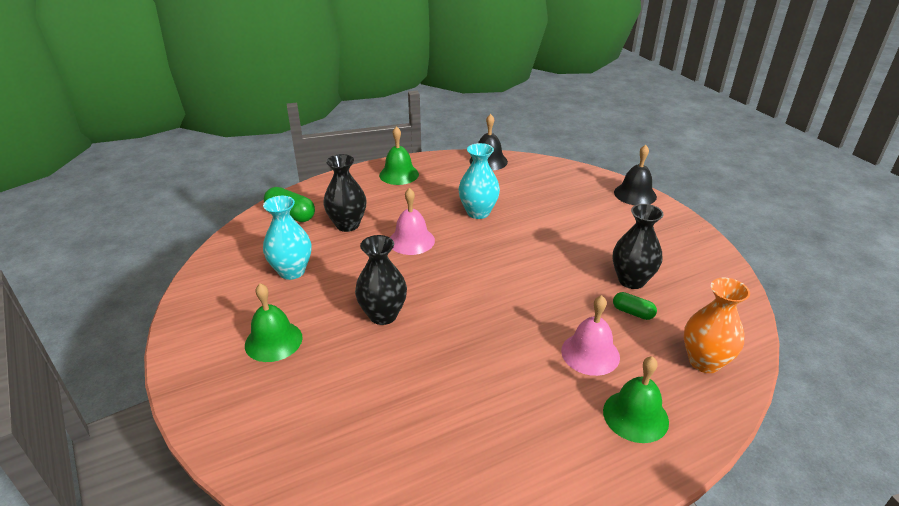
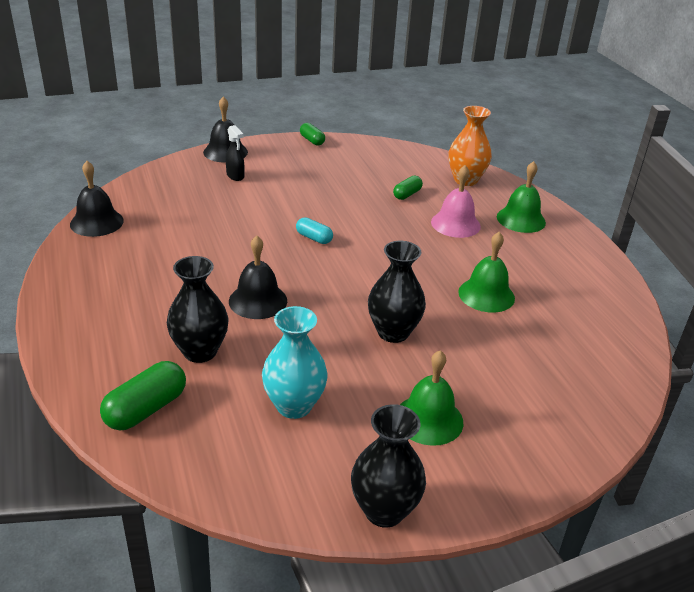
camera: 85 degrees left, 0 degrees up
green bell [379,126,419,185] -> green bell moved to [458,232,515,313]
pink bell [390,188,435,255] -> black bell [229,236,287,319]
turquoise vase [458,143,500,219] -> none
black vase [613,204,664,289] -> black vase moved to [351,404,426,528]
none -> black spray bottle [226,125,244,181]
none -> turquoise capsule [296,217,333,244]
none -> green capsule [300,123,325,146]

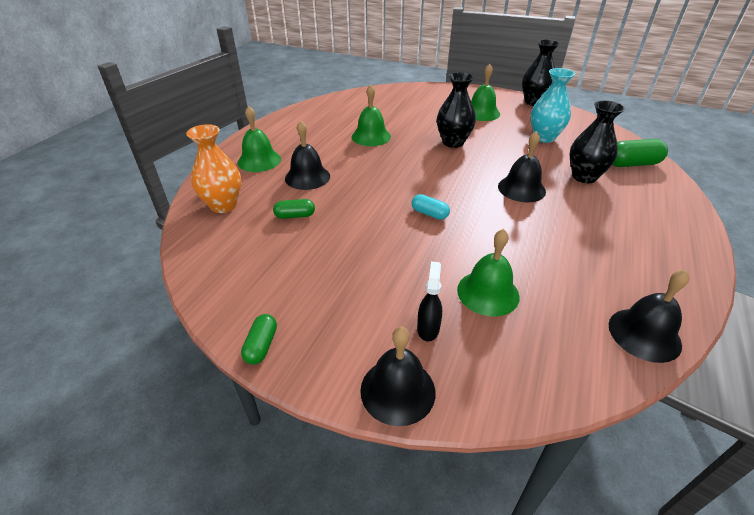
camera: 135 degrees left, 5 degrees up
turquoise capsule [296,217,333,244] -> turquoise capsule turned 45 degrees counterclockwise [411,194,450,220]
pink bell [431,165,481,238] -> black bell [285,121,330,190]
none -> green bell [457,229,520,317]

